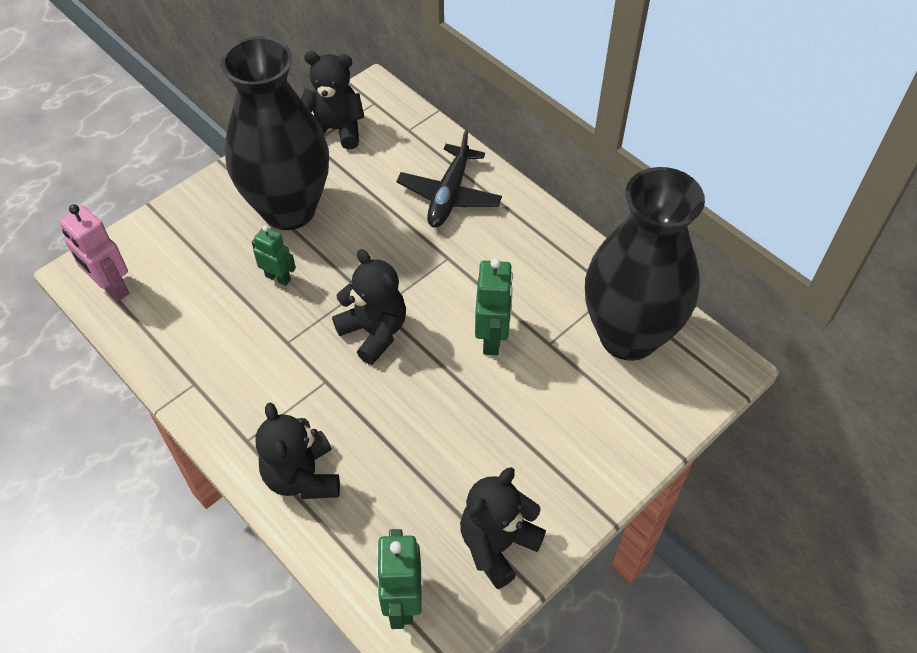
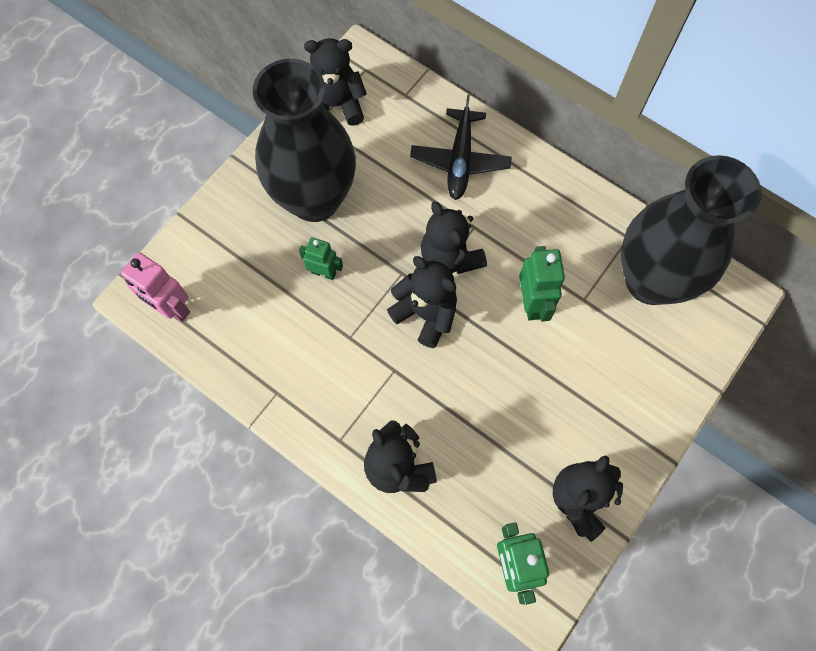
camera: 10 degrees left, 15 degrees up
none -> black teddy bear [421,201,487,274]

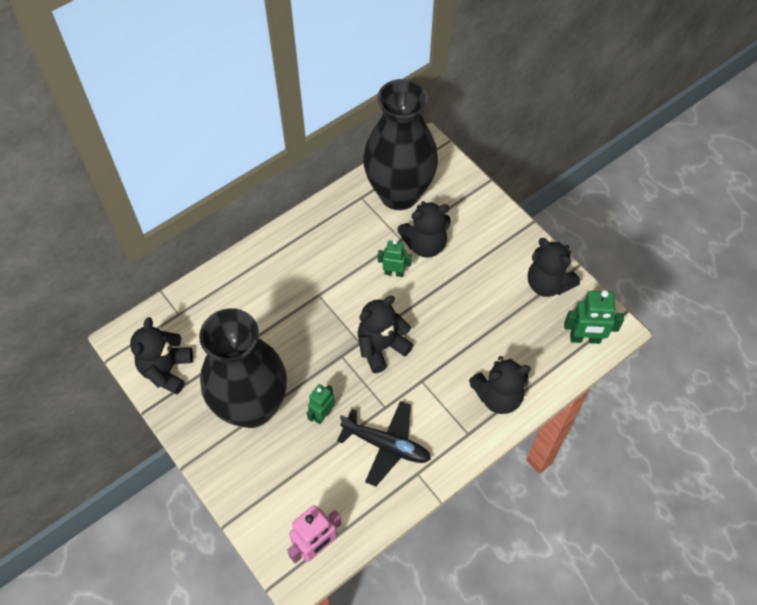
camera: 75 degrees left, 10 degrees down
black plane [410,95,512,200] -> black plane moved to [337,401,431,487]
black teddy bear [421,201,487,274] -> black teddy bear moved to [397,201,450,258]
green robot [519,246,565,322] -> green robot [378,240,412,277], size x0.66

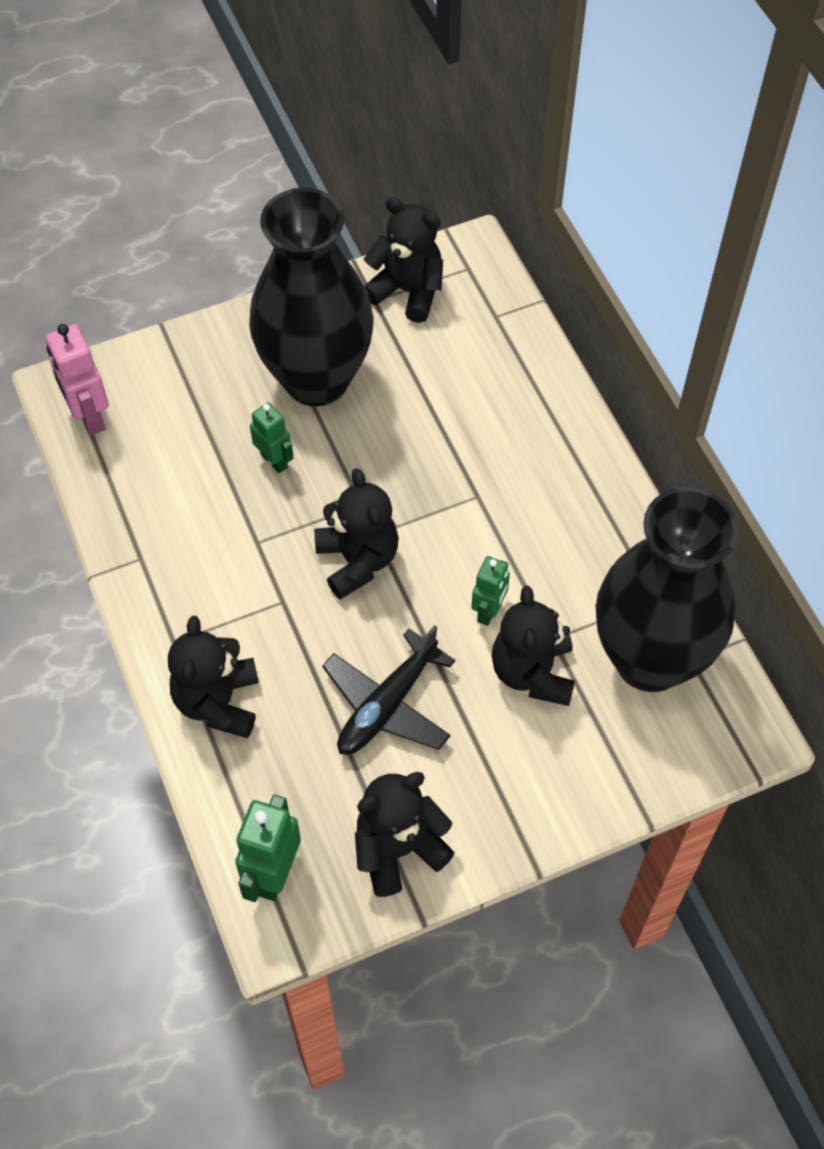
camera: 105 degrees right, 0 degrees up
black plane [337,401,431,487] -> black plane moved to [322,625,455,755]

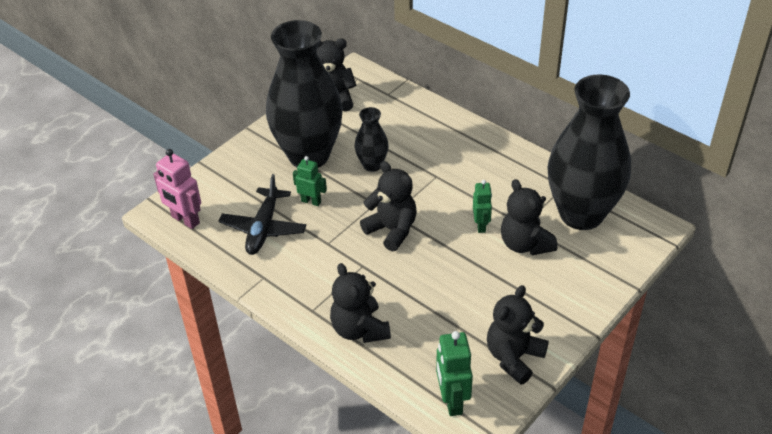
camera: 25 degrees left, 15 degrees down
black plane [322,625,455,755] -> black plane moved to [218,174,306,255]
none -> black vase [355,107,389,172]

